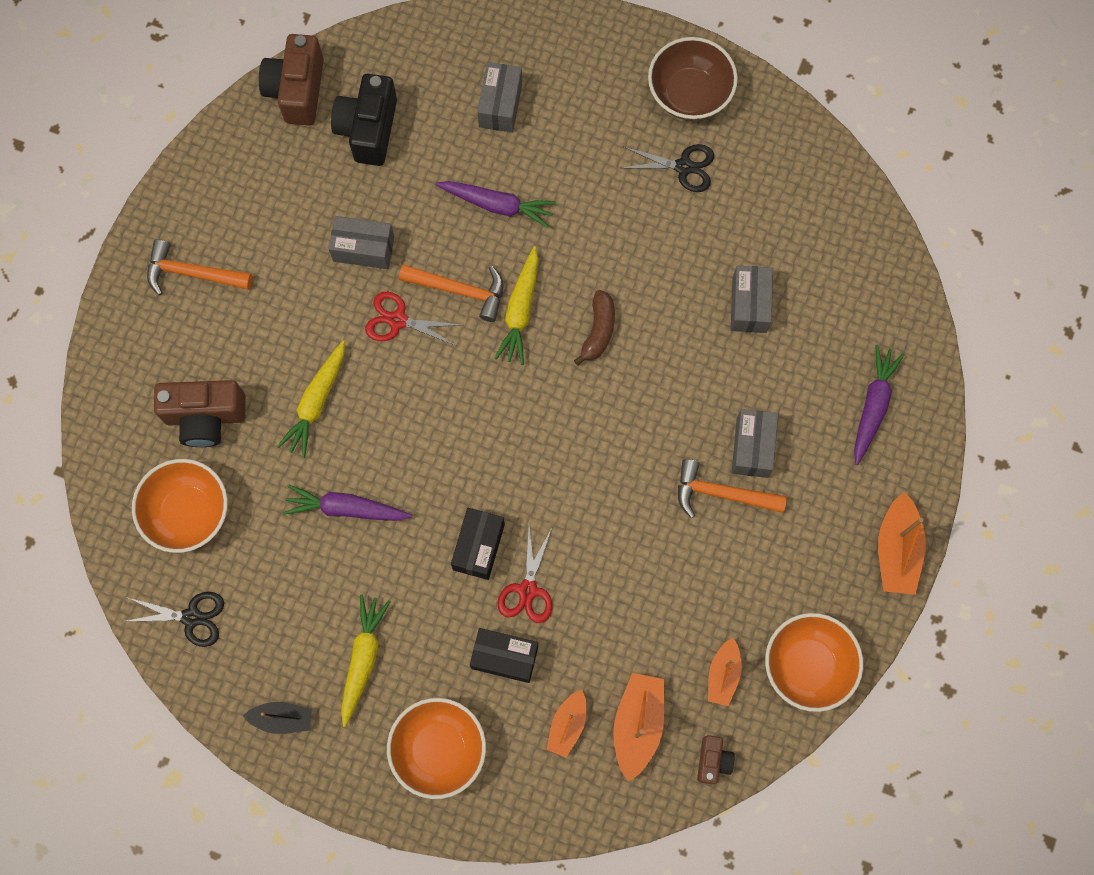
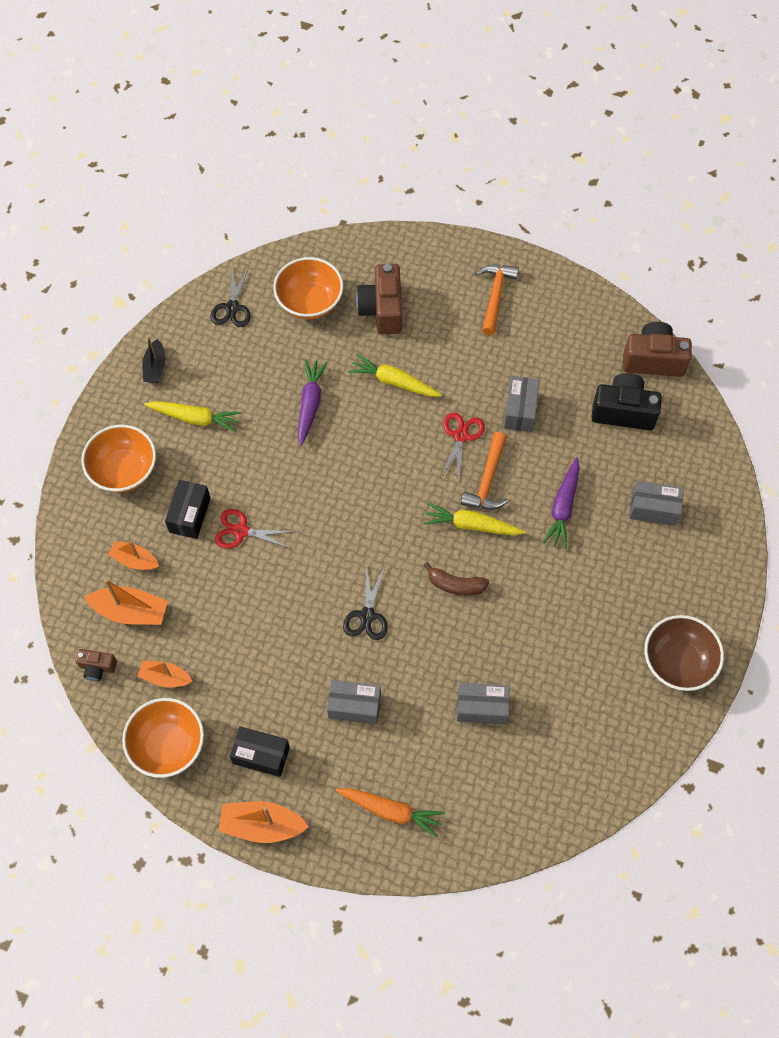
camera: 90 degrees right, 10 degrees down
black box [451,508,505,580] -> black box moved to [230,726,290,777]
black scissors [622,144,714,192] -> black scissors moved to [343,565,388,640]
orange hammer [678,459,787,518] -> none
purple carrot [854,345,905,465] -> orange carrot [336,788,445,838]

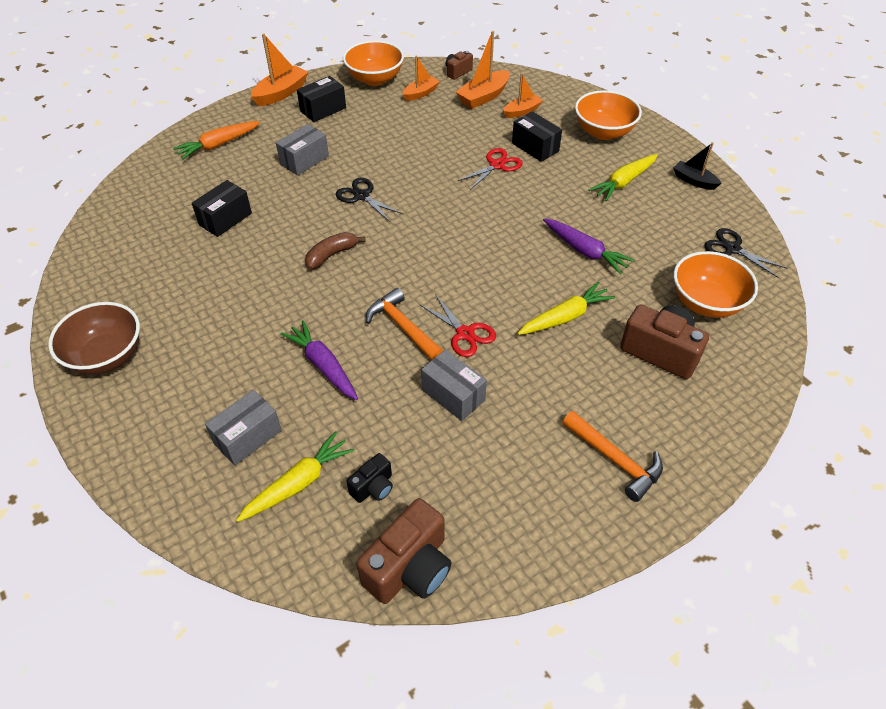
camera: 125 degrees right, 15 degrees down
yellow carrot [423,503,526,535] -> yellow carrot moved to [236,431,355,522]
grey box [457,683,510,724] -> black box [192,180,252,237]
black camera [591,373,662,430] -> black camera [346,453,393,503], size x0.53

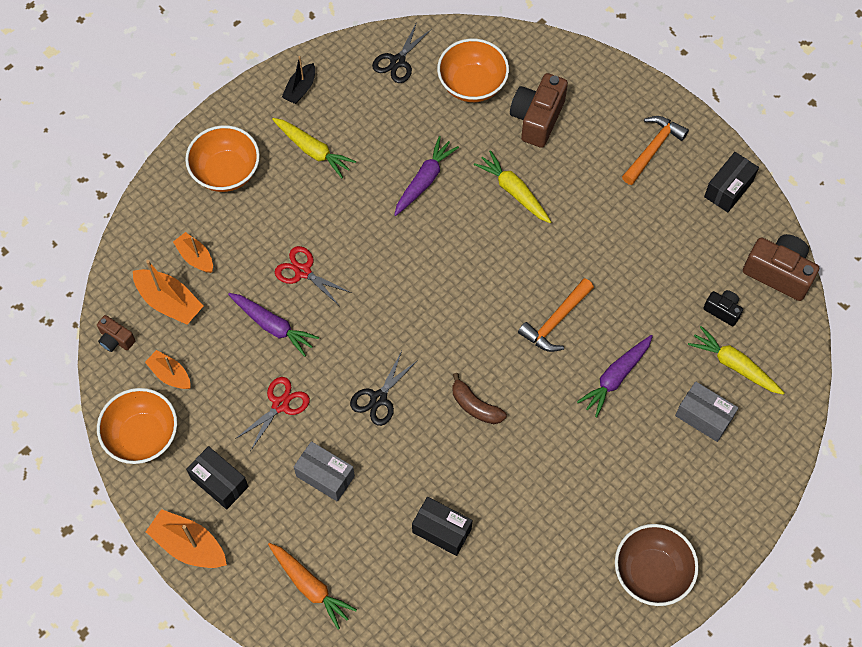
camera: 100 degrees left, 15 degrees up
red scissors [420,294,496,357] -> red scissors moved to [235,377,310,451]
grey box [421,349,487,421] -> none
black box [512,111,562,162] -> black box moved to [704,152,759,212]
none -> purple carrot [228,293,319,357]

